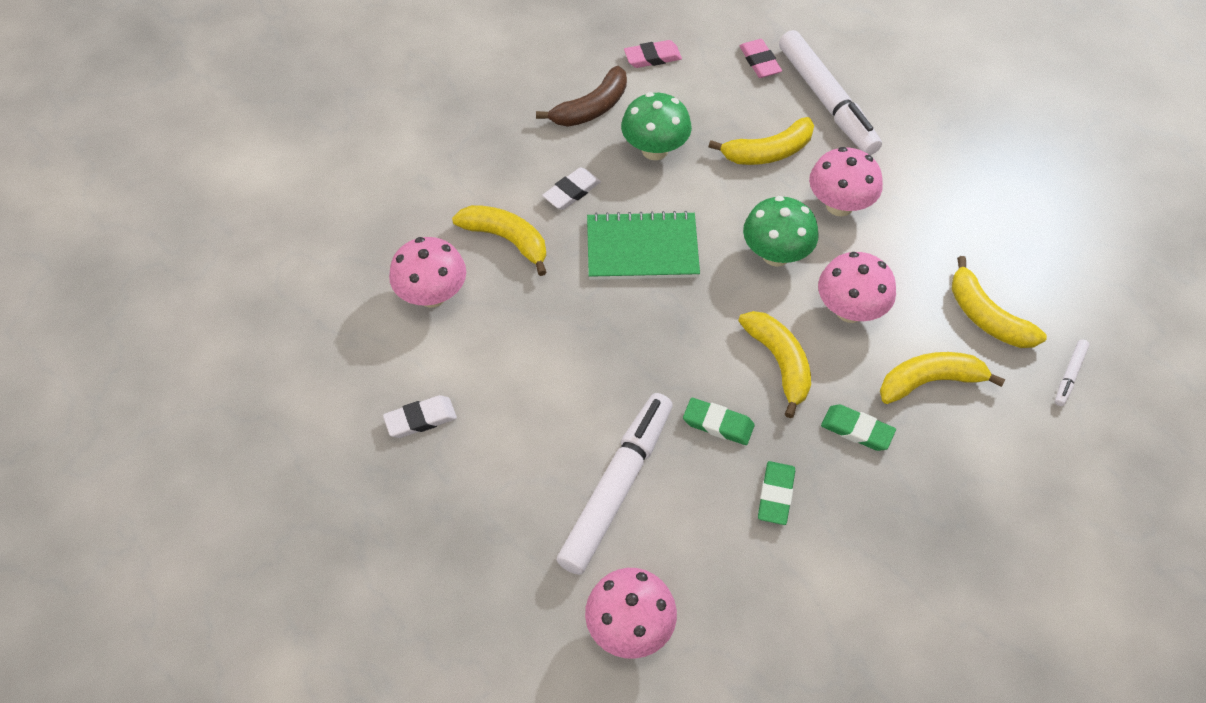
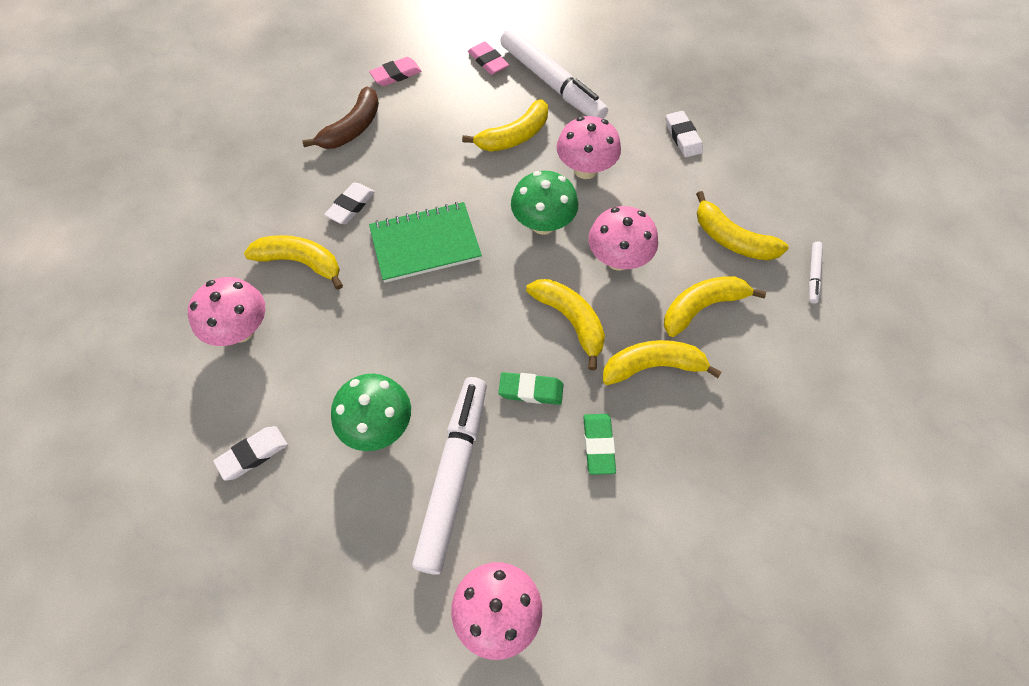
camera: 15 degrees left, 5 degrees up
green mushroom [621,92,692,160] -> green mushroom moved to [331,374,411,451]
green eraser [821,404,896,451] -> yellow banana [603,340,722,385]
none -> white eraser [666,111,703,157]

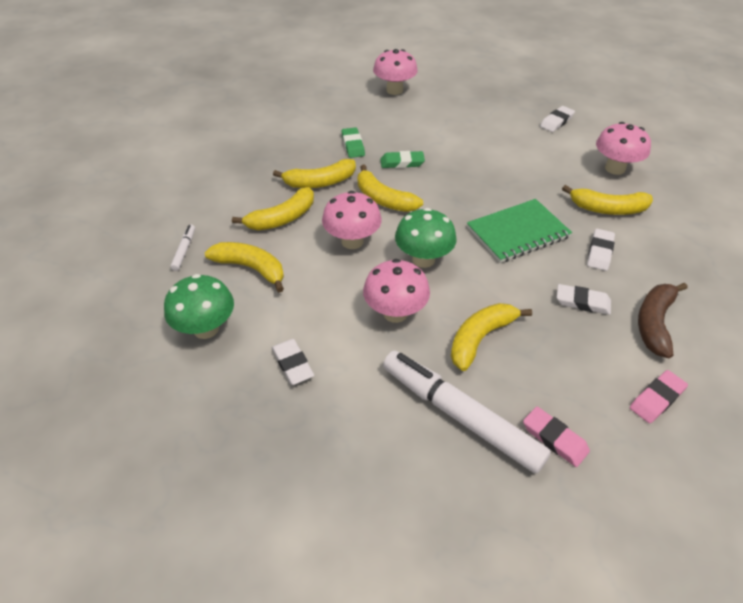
camera: 170 degrees right, 15 degrees down
green mushroom [331,374,411,451] -> green mushroom moved to [164,274,234,339]
white marker [412,377,487,575] -> none
none -> white eraser [557,284,611,315]

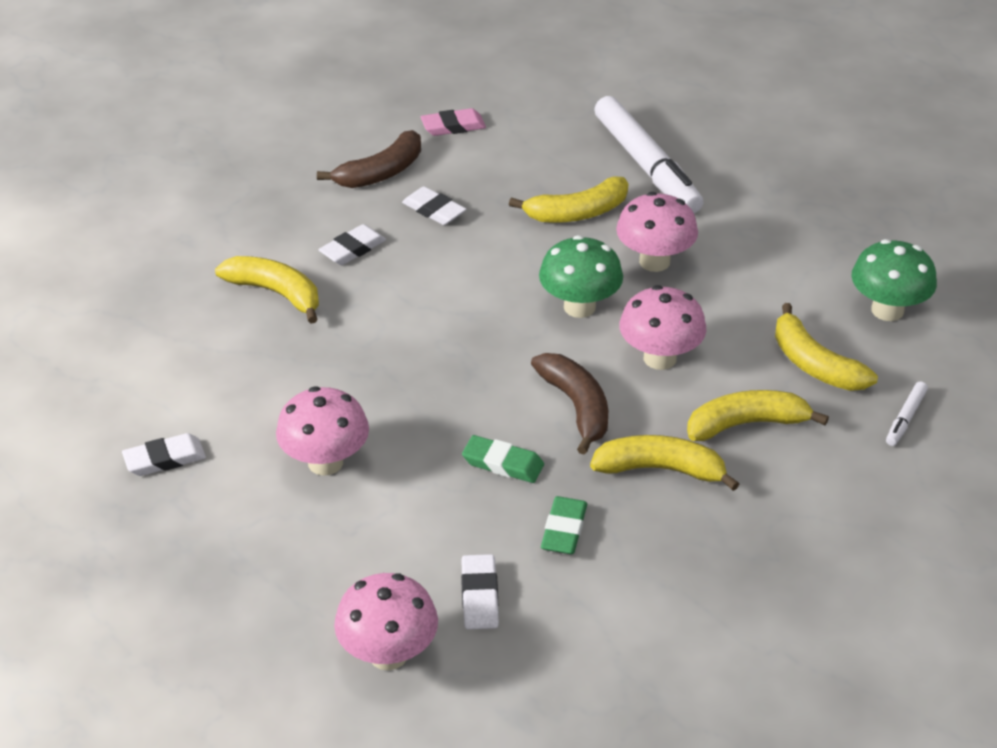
camera: 155 degrees left, 5 degrees down
white eraser [272,339,314,385] -> white eraser moved to [461,554,499,629]
yellow banana [358,165,423,212] -> brown banana [531,353,608,455]
green notebook [467,199,572,263] -> none
pink eraser [523,406,590,467] -> none
pink mushroom [596,122,651,175] -> pink mushroom moved to [276,386,369,476]

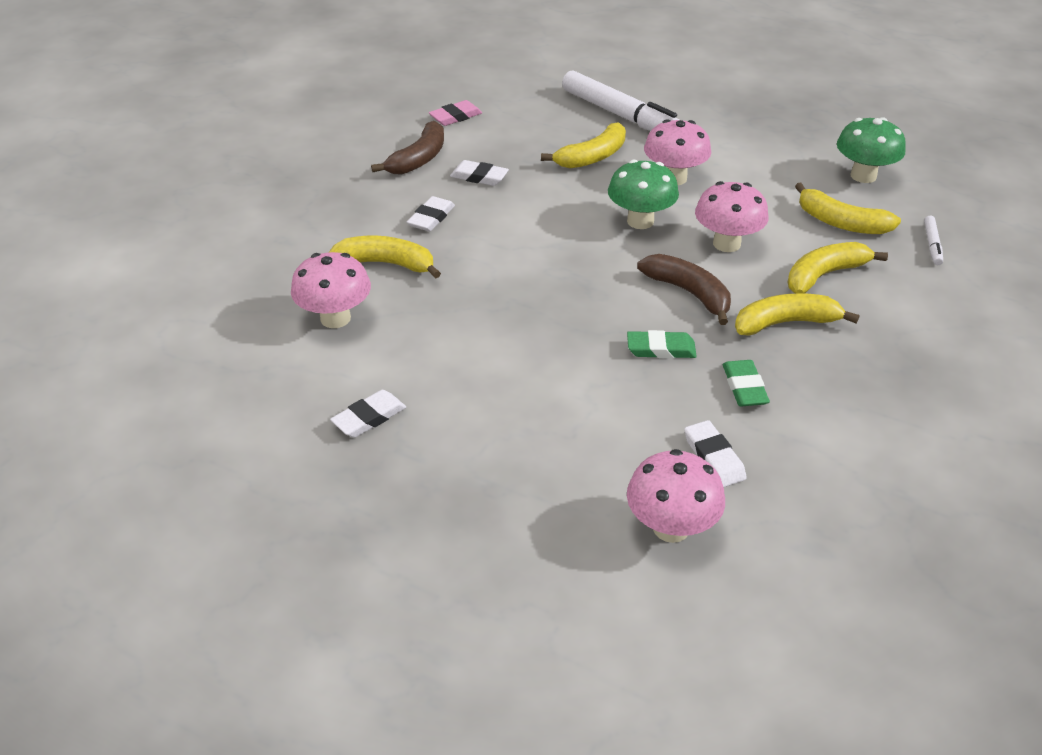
camera: 20 degrees left, 0 degrees up
pink mushroom [276,386,369,476] -> pink mushroom moved to [291,252,371,328]

